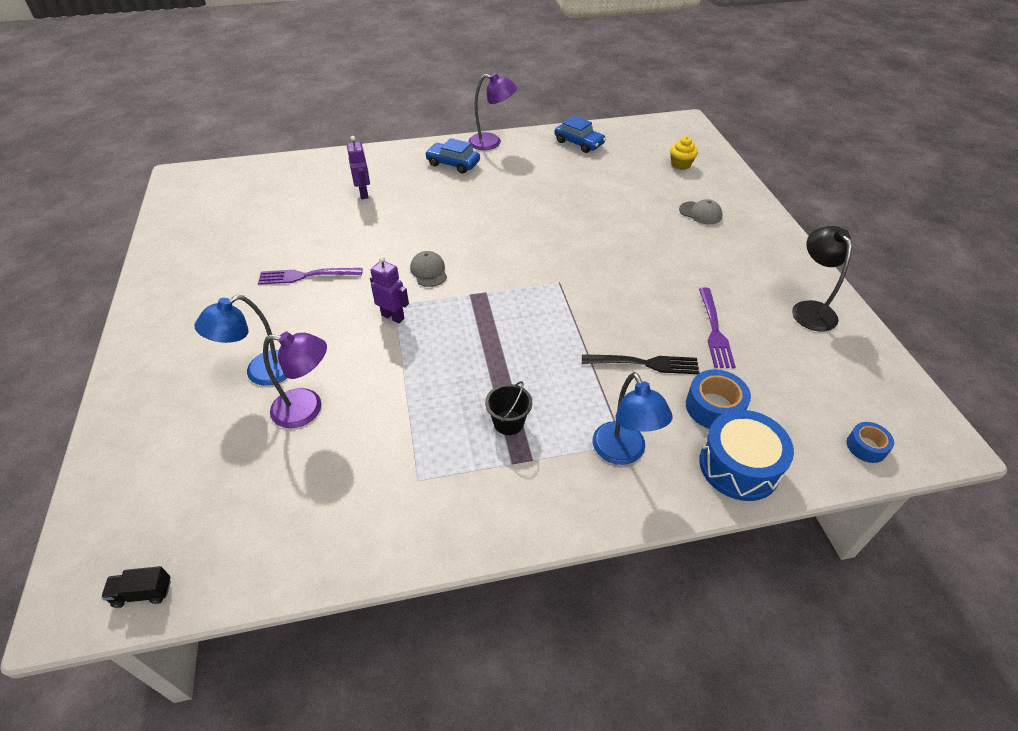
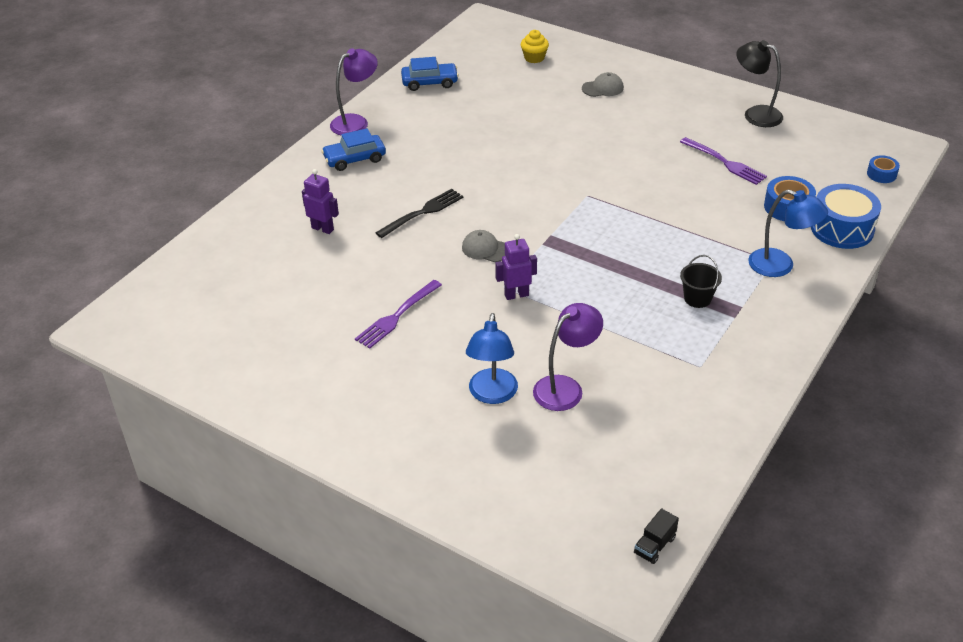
camera: 45 degrees left, 5 degrees down
black fork [582,354,699,374] -> black fork moved to [375,189,463,238]

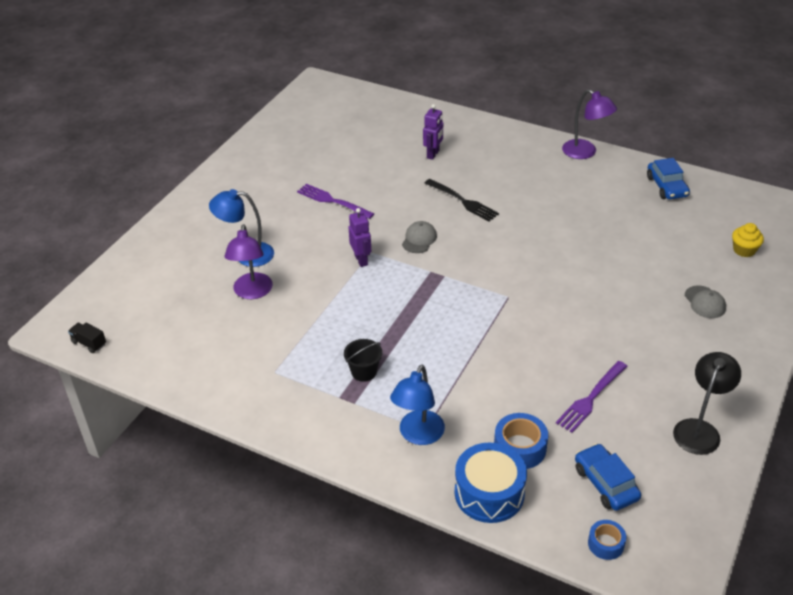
camera: 85 degrees right, 0 degrees up
blue car [321,128,386,171] -> blue car moved to [575,443,641,511]
purple lamp [533,303,603,411] -> purple lamp turned 45 degrees clockwise [225,224,273,299]

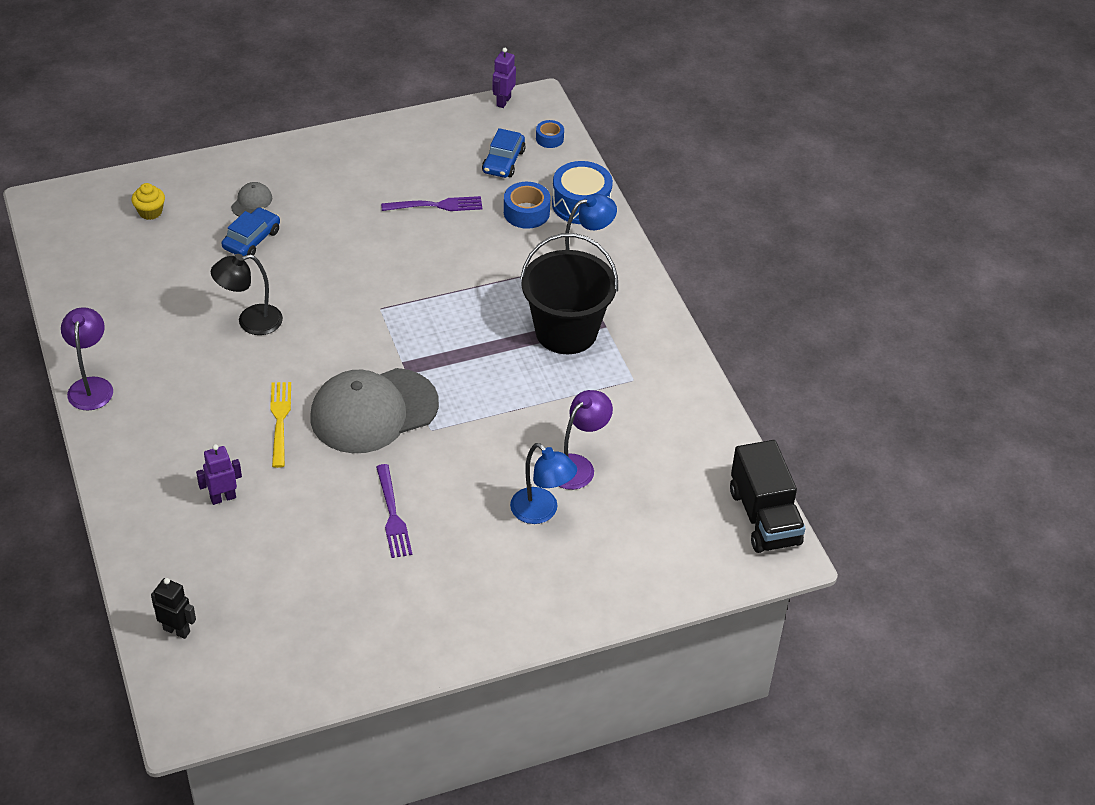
camera: 140 degrees left, 5 degrees up
black truck [68,323,106,353] -> black truck [730,440,806,553], size x2.44
black bucket [344,339,382,382] -> black bucket [520,233,618,354], size x2.41
purple robot [349,208,371,267] -> purple robot moved to [492,48,516,108]
grey cap [402,221,437,253] -> grey cap [310,368,439,453], size x2.50
black fork [425,179,499,222] -> yellow fork [270,382,291,468]
blue car [647,158,690,199] -> blue car moved to [221,207,280,256]
black lamp [673,352,741,455] -> black lamp moved to [211,254,283,335]
none -> black robot [151,578,196,639]

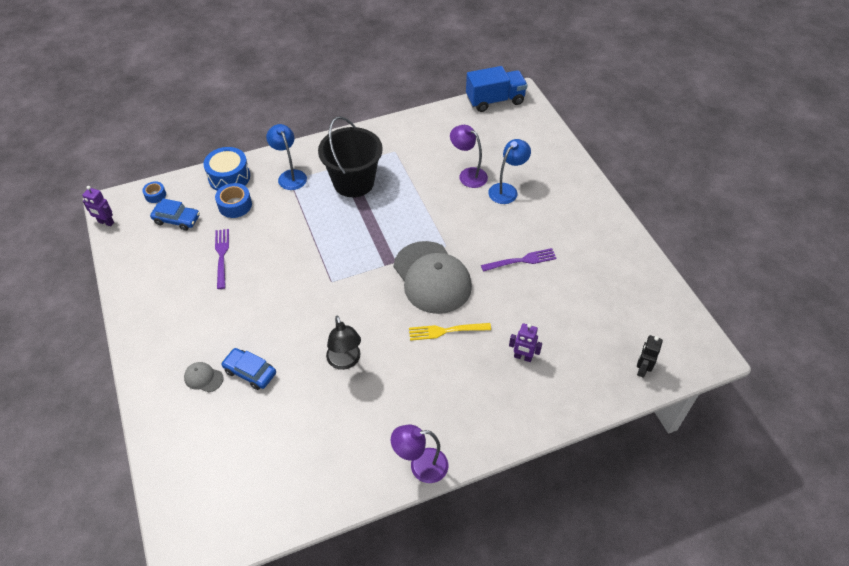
camera: 90 degrees left, 5 degrees up
yellow cupcake [132,183,165,220] -> none
purple robot [196,444,242,505] -> purple robot turned 45 degrees counterclockwise [509,323,542,362]
black truck [730,440,806,553] -> blue truck [466,66,528,112]

